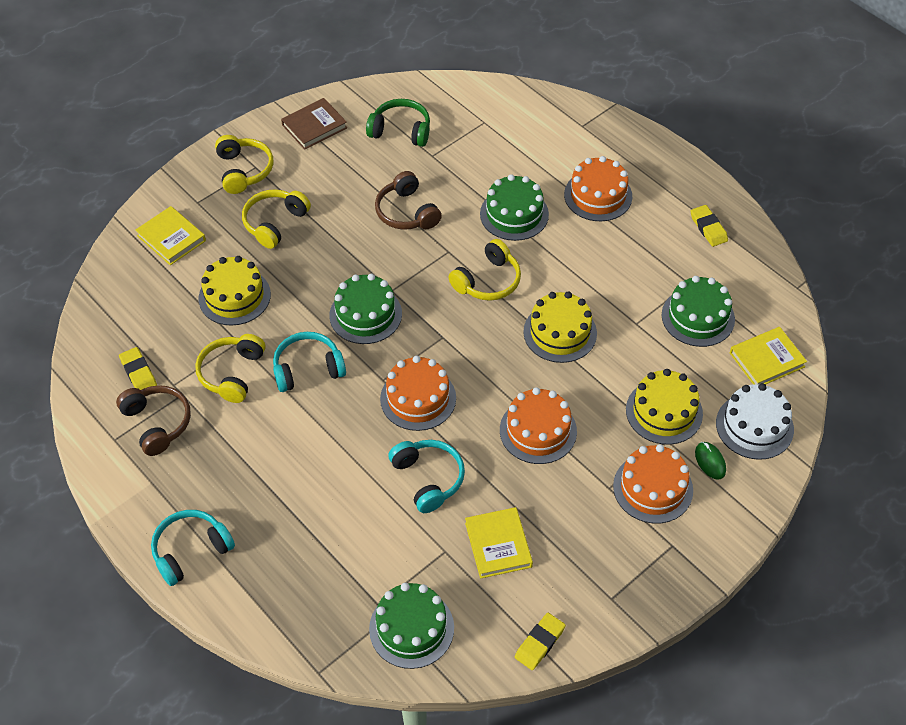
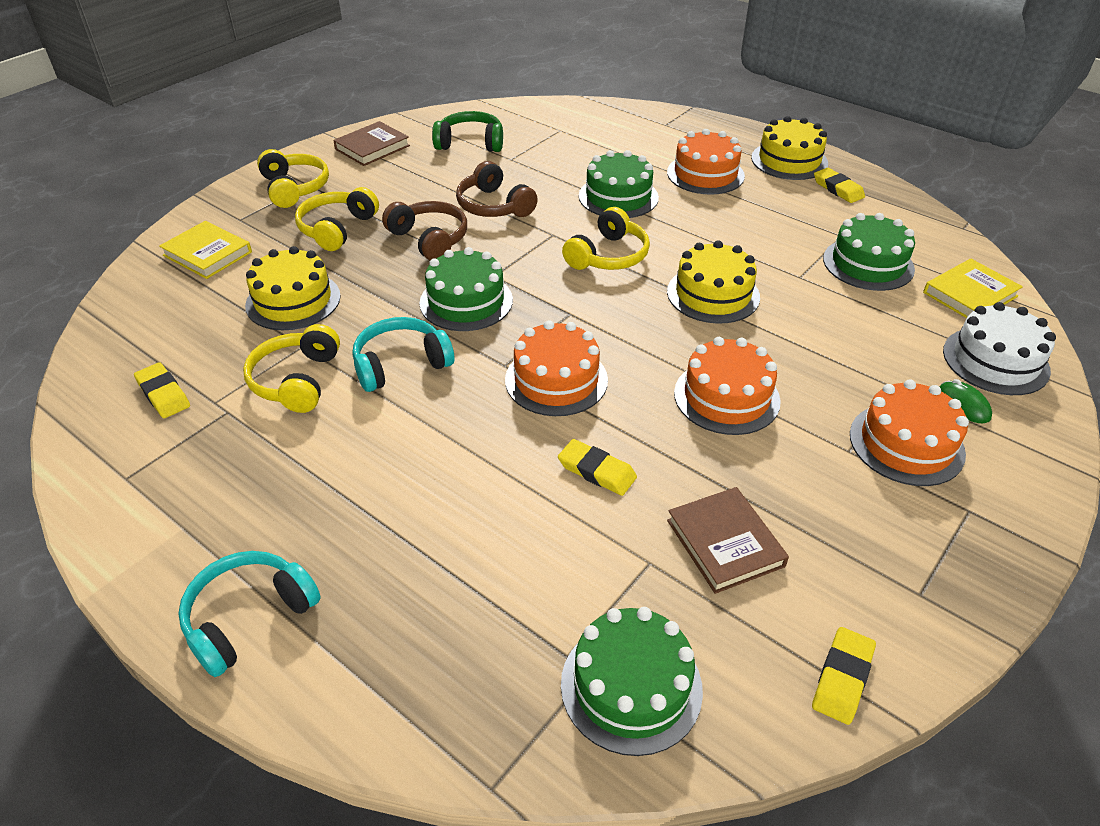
camera: 10 degrees left, 10 degrees down
brown headphones [116,385,191,456] -> brown headphones moved to [382,201,467,261]
turquoise headphones [388,440,465,513] -> yellow eraser [558,439,637,496]
yellow book [465,507,533,579] -> brown book [667,487,789,594]
yellow cake [626,369,703,445] -> yellow cake moved to [751,116,828,180]

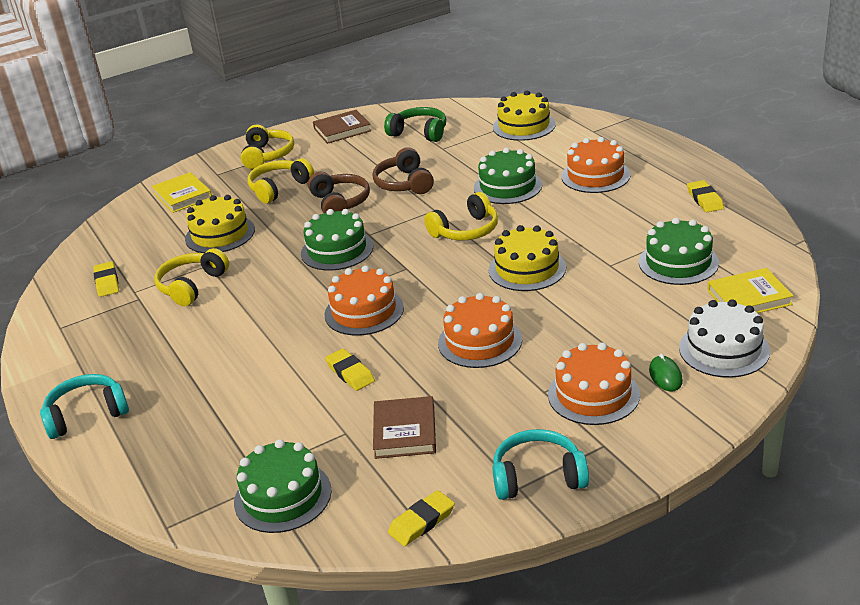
camera: 25 degrees right, 10 degrees down
turquoise headphones [352,317,454,392] -> turquoise headphones moved to [492,429,589,500]
yellow cake [751,116,828,180] -> yellow cake moved to [493,91,556,141]

